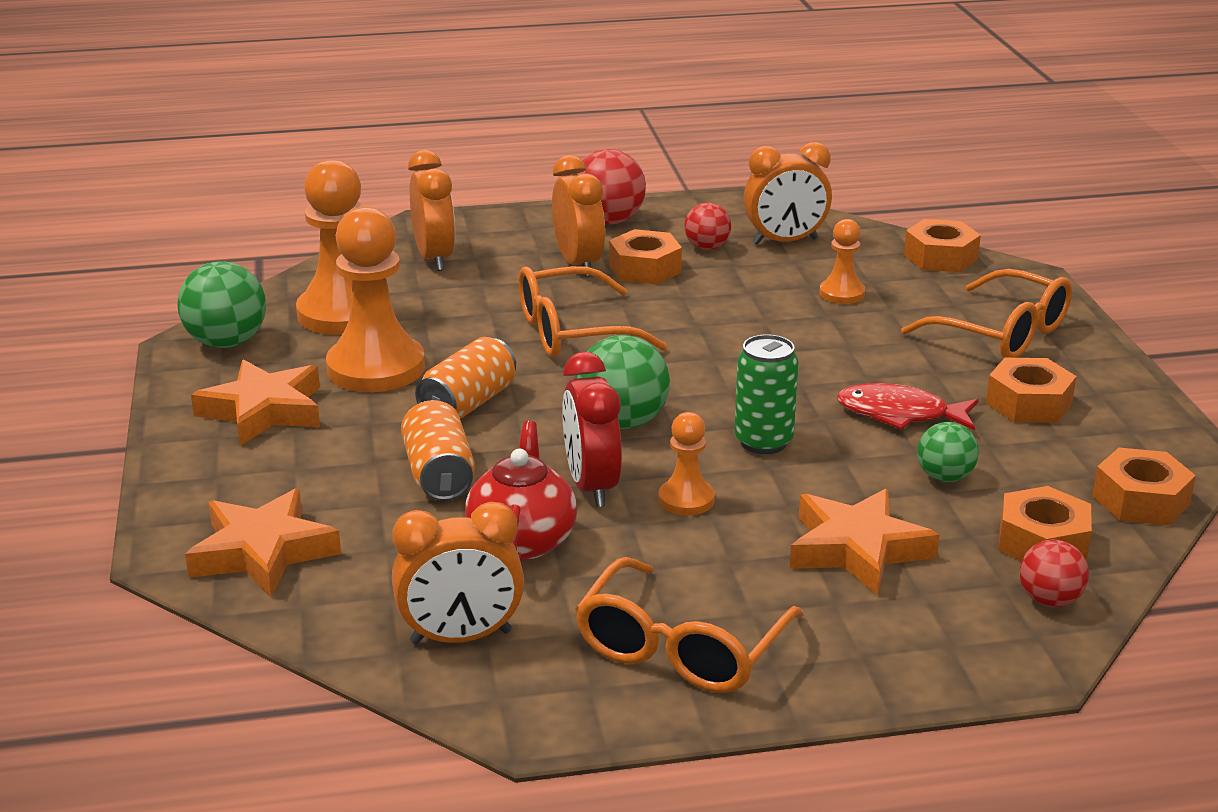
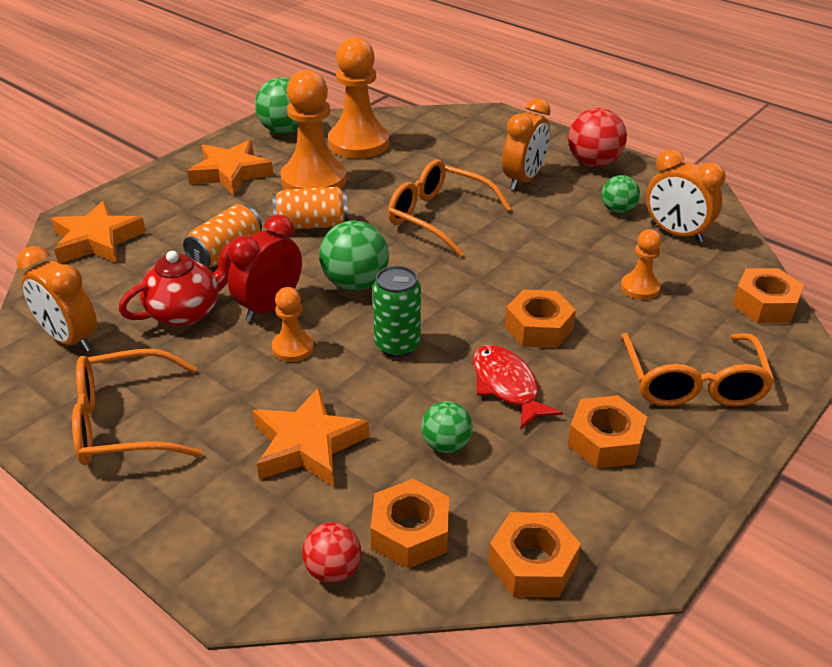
camera: 50 degrees right, 10 degrees up
orange clock [408,150,455,271] -> none
orange nut [609,229,682,284] -> orange nut moved to [505,289,576,348]
red ball [684,203,731,250] -> green ball [601,175,640,213]

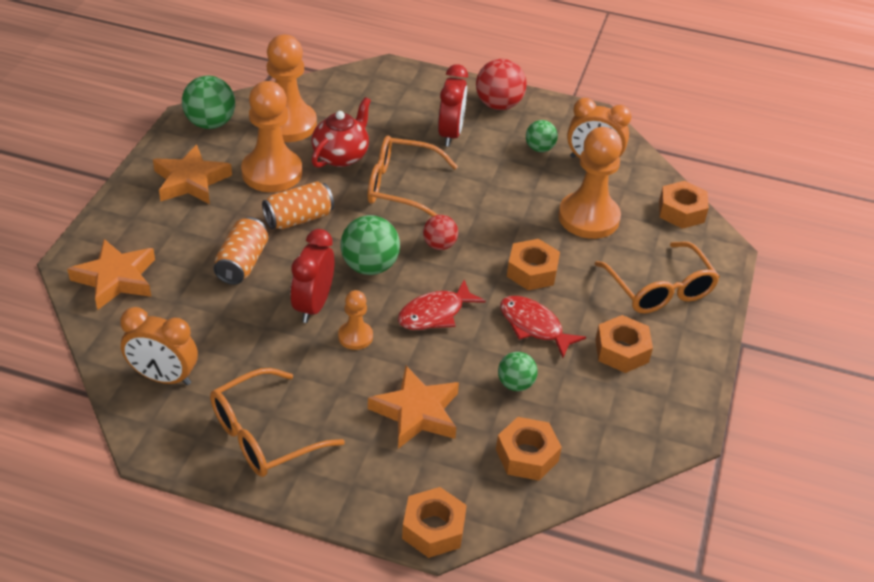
camera: 25 degrees left, 5 degrees up
red teapot [119,242,231,326] -> red teapot moved to [311,97,371,168]
red ball [302,522,361,583] -> red ball moved to [423,215,458,250]
green can [373,266,421,358] -> red fish [398,280,486,330]
orange nut [488,512,581,597] -> orange nut moved to [402,487,467,558]
orange clock [502,98,551,190] -> red clock [438,64,468,147]
orange pawn [621,229,662,300] -> orange pawn [558,127,622,239], size x1.98

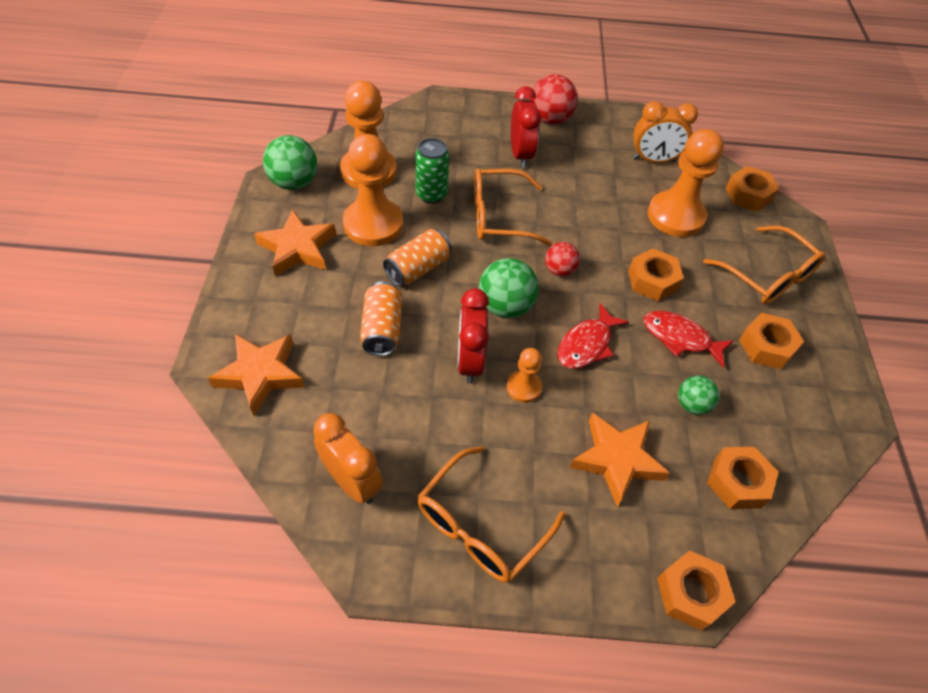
camera: 15 degrees left, 10 degrees up
orange clock [120,307,198,385] -> orange clock turned 135 degrees counterclockwise [313,413,383,504]
red teapot [311,97,371,168] -> green can [415,138,449,204]
green ball [526,120,558,152] -> none

